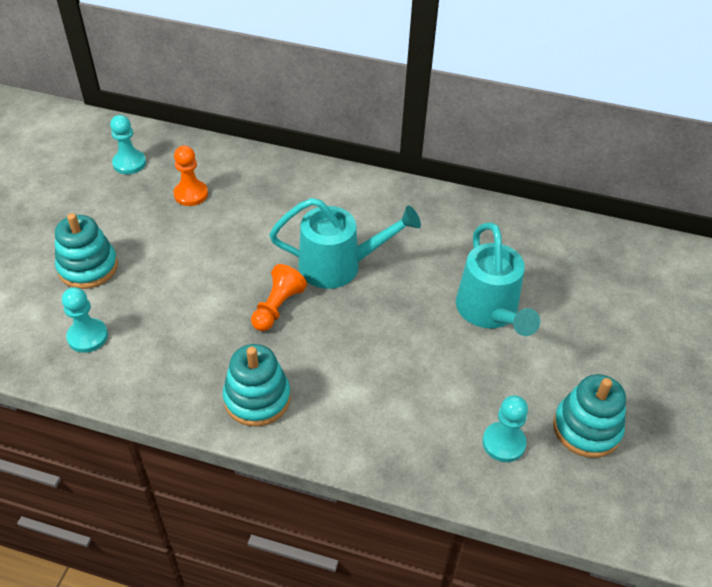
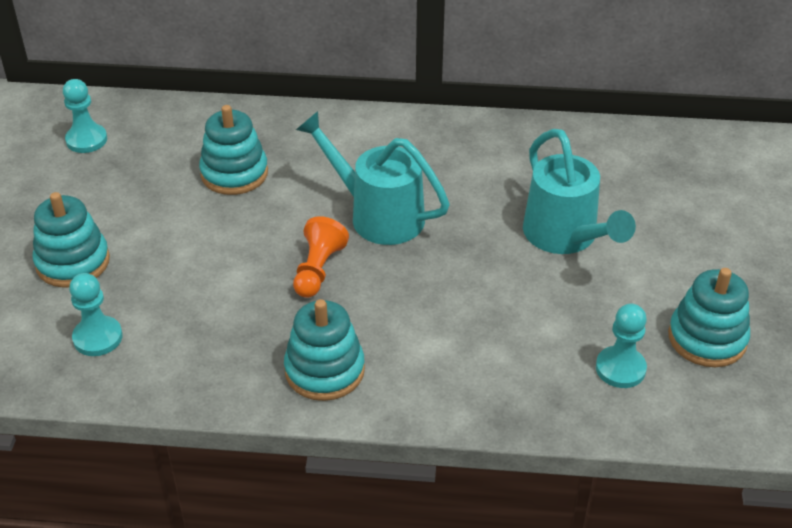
camera: 10 degrees left, 5 degrees down
orange pawn [173,145,208,206] -> none
turquoise watering can [269,198,421,289] -> turquoise watering can turned 135 degrees counterclockwise [296,111,450,245]
none -> turquoise stacking toy [199,105,268,195]

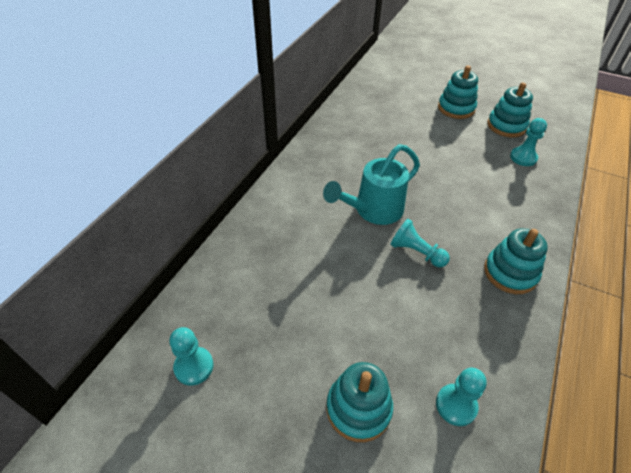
camera: 70 degrees left, 5 degrees up
turquoise stacking toy [199,105,268,195] -> turquoise stacking toy moved to [438,66,478,119]
orange pawn [293,216,349,298] -> turquoise pawn [390,219,450,267]
turquoise watering can [523,129,636,254] -> none

